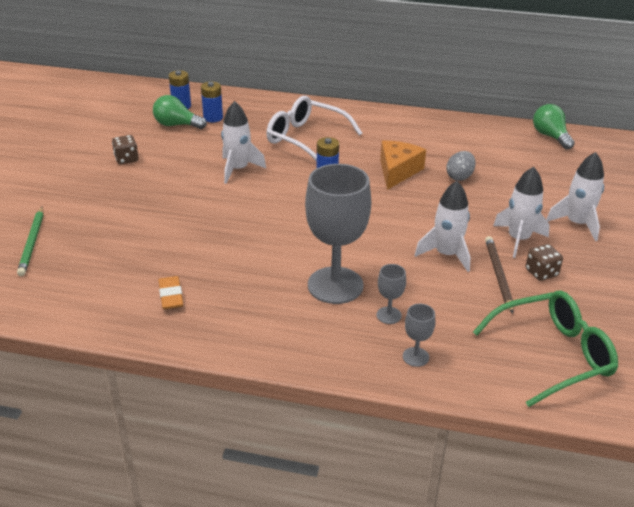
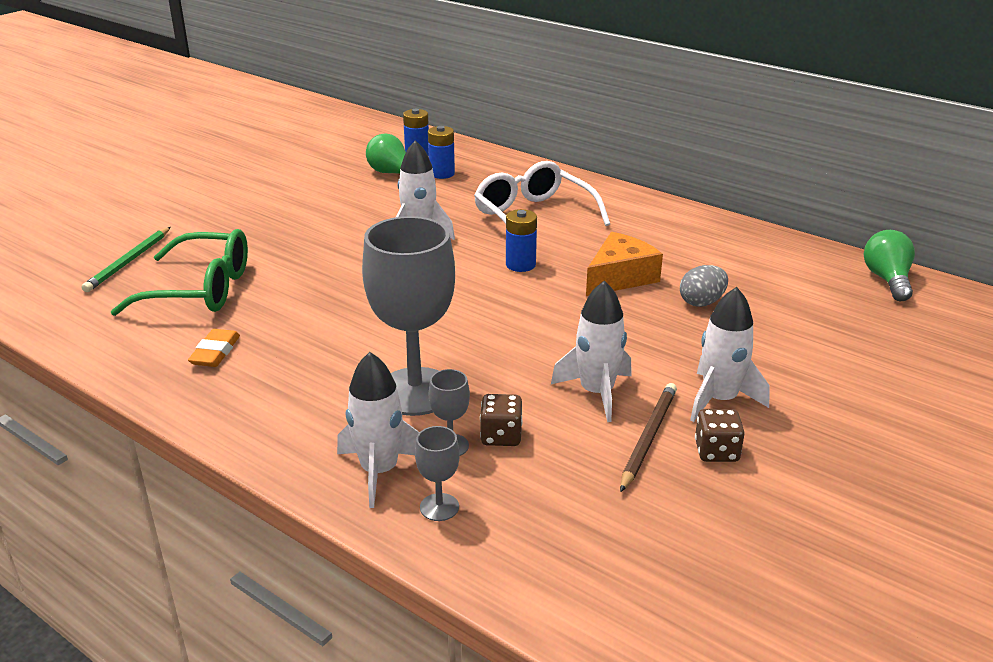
camera: 25 degrees right, 5 degrees down
brown dice [112,135,139,164] -> brown dice moved to [480,394,523,446]
green glasses [473,291,618,407] -> green glasses moved to [110,229,248,316]
white rocket [546,152,604,241] -> white rocket moved to [337,352,420,508]

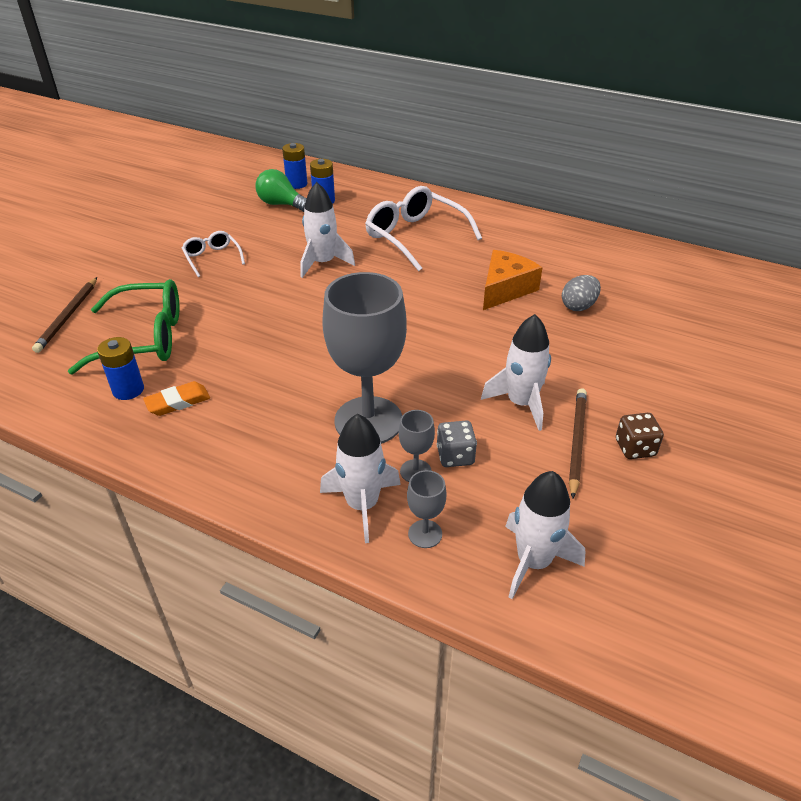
camera: 10 degrees left, 10 degrees up
green pencil [82,227,171,292] -> brown pencil [32,277,97,353]
orange eraser [188,329,240,367] -> orange eraser turned 60 degrees clockwise [143,381,210,416]
brown dice [480,394,523,446] -> grey dice [437,421,477,467]
blue battery [506,209,537,272] -> blue battery moved to [97,337,144,400]
white rocket [690,287,770,422] -> white rocket moved to [505,471,586,599]
green light bulb [864,230,915,301] -> none
none -> white glasses [182,231,245,277]

